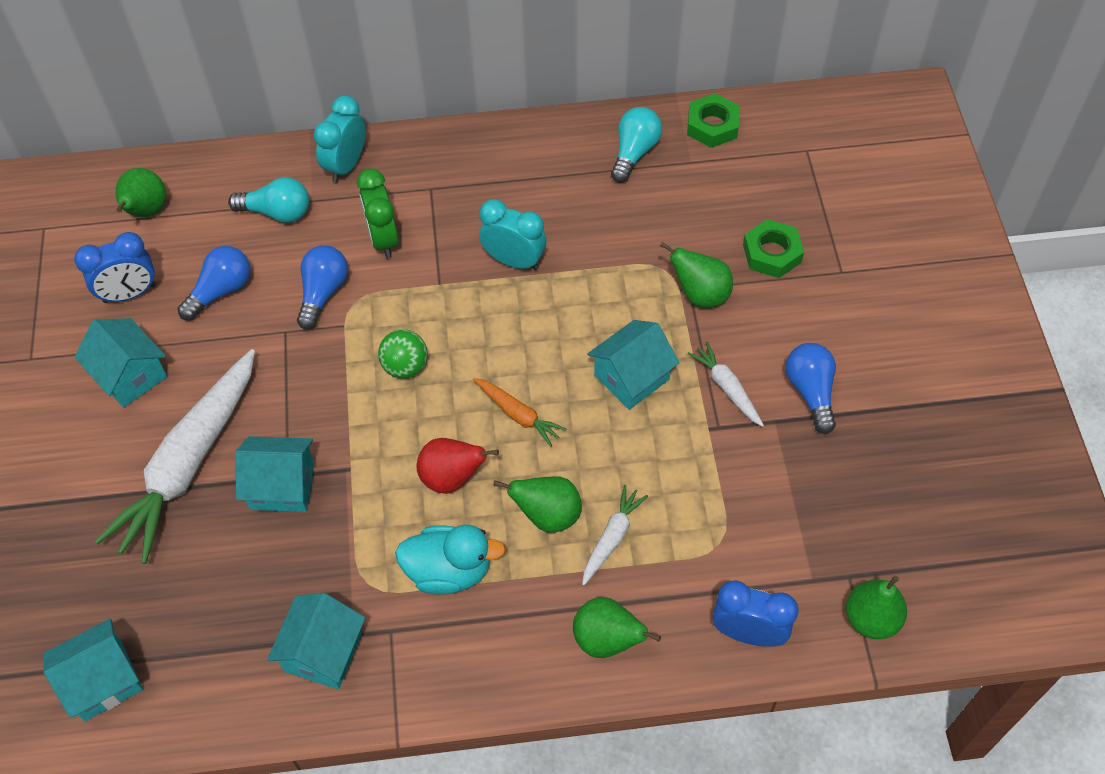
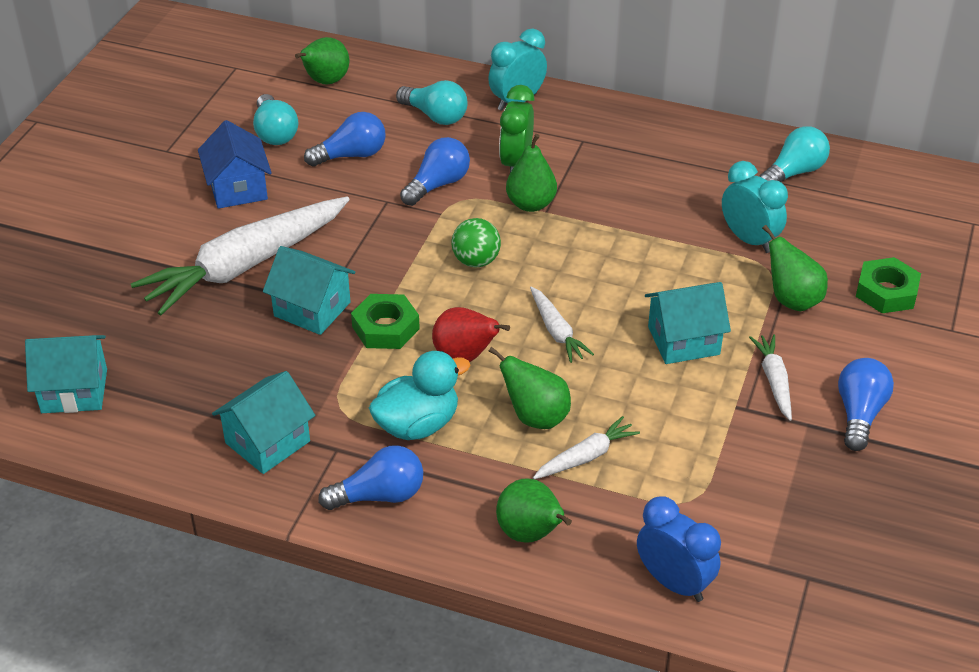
camera: 25 degrees right, 15 degrees down
blue clock [74,232,156,303] -> turquoise light bulb [253,94,298,145]
turquoise house [74,318,167,408] -> blue house [198,120,272,209]
turquoise duck [395,524,505,595] -> turquoise duck turned 60 degrees counterclockwise [369,351,470,440]
orange carrot [473,378,566,447] -> white carrot [530,287,594,363]
turquoise clock [479,199,546,271] -> turquoise clock moved to [722,161,788,253]
green nut [687,94,740,148] -> green nut moved to [351,294,420,349]
green pear [846,576,907,639] -> green pear moved to [506,134,557,212]
none -> blue light bulb [318,445,423,510]

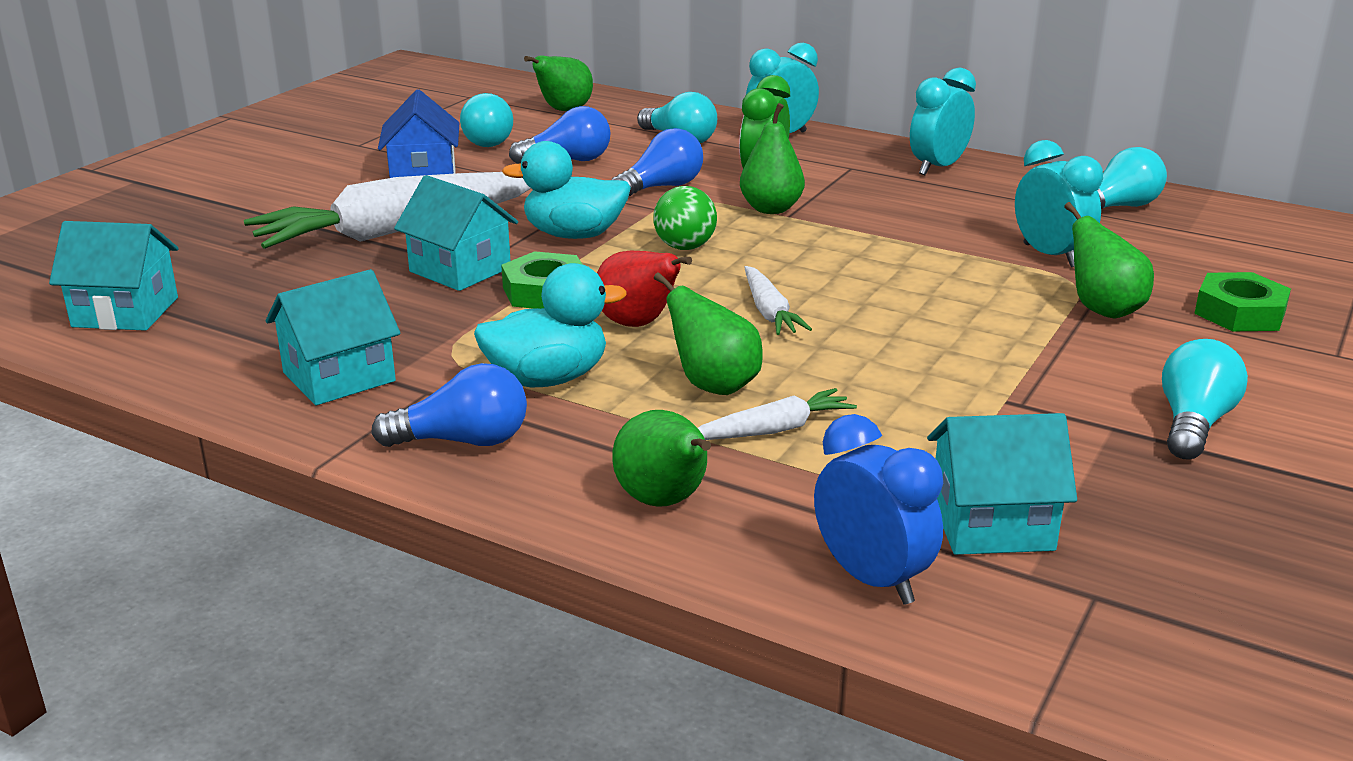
camera: 10 degrees right, 15 degrees down
turquoise house [645,282,731,364] -> turquoise house moved to [927,413,1077,555]
white carrot [749,334,792,421] -> none
blue light bulb [838,358,894,451] -> turquoise light bulb [1162,339,1248,460]
none -> turquoise duck [502,141,631,239]
none -> turquoise clock [910,68,976,175]

